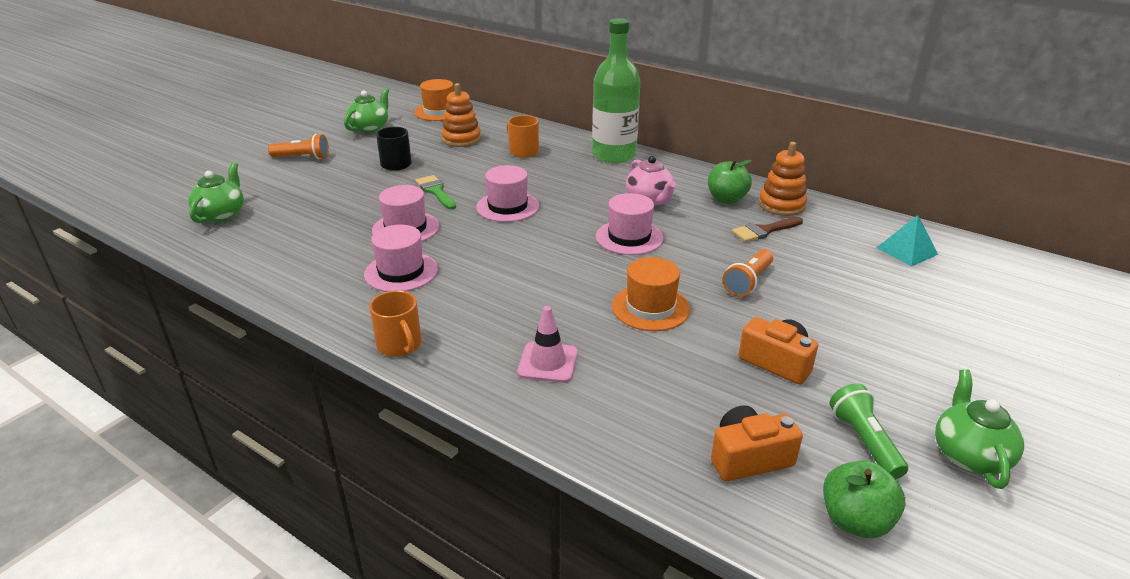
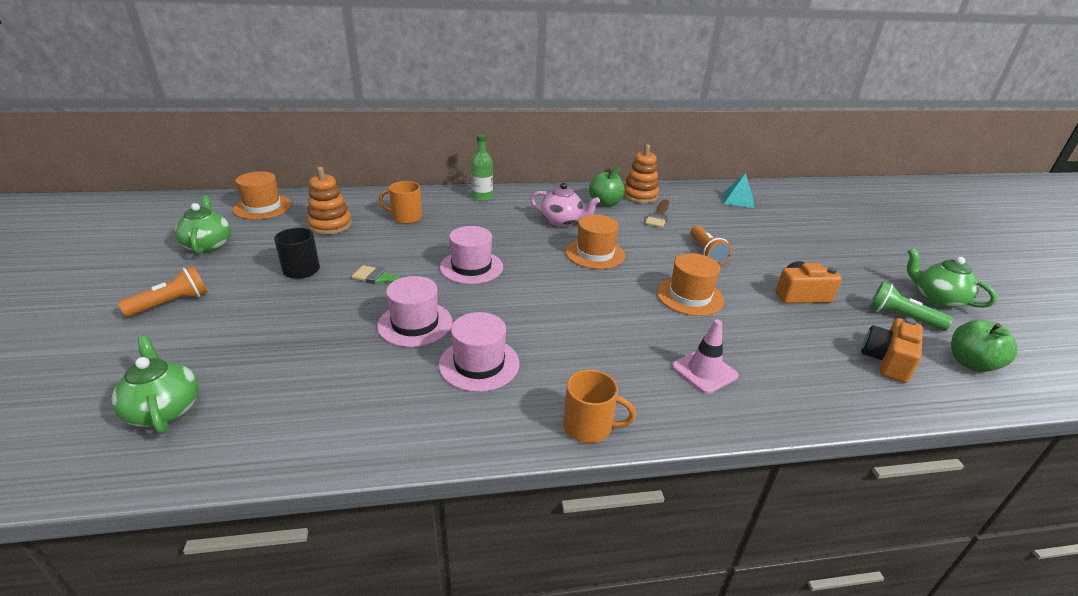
camera: 45 degrees left, 0 degrees up
green bottle [592,18,641,163] -> green bottle [471,134,493,201], size x0.52
pink hat [596,193,664,255] -> orange hat [565,215,625,269]

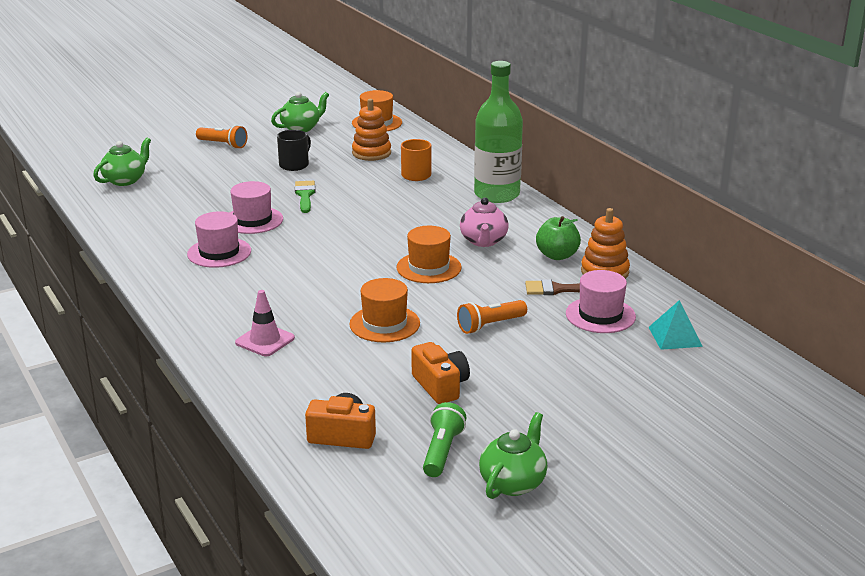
camera: 70 degrees right, 5 degrees down
pink hat [440,226,503,284] -> pink hat moved to [566,270,636,333]
green bottle [471,134,493,201] -> green bottle [474,61,523,203], size x1.91
orange mug [563,369,636,443] -> none
green apple [951,320,1018,372] -> none

